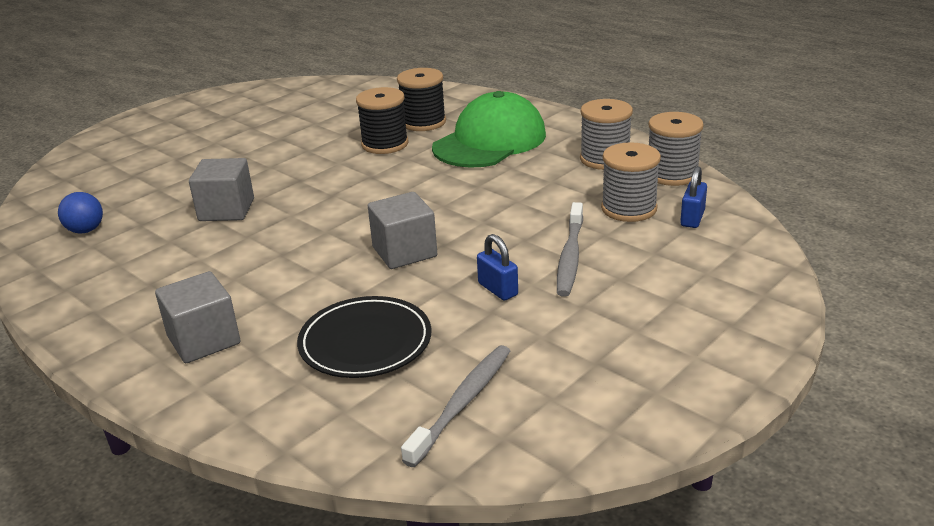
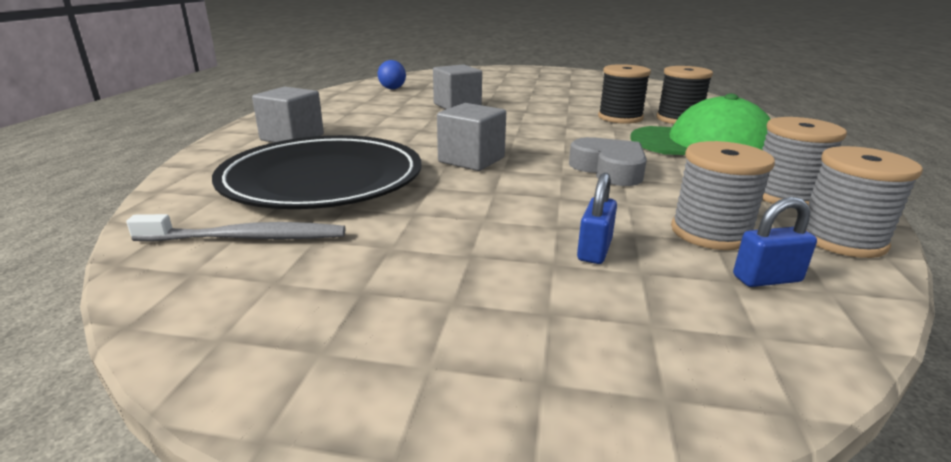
camera: 55 degrees right, 5 degrees down
black plate [297,296,432,378] -> black plate [212,135,422,209], size x1.59
blue padlock [477,234,518,300] -> blue padlock moved to [577,173,617,264]
grey toothbrush [557,202,583,297] -> none
none -> grey heart [569,137,647,186]

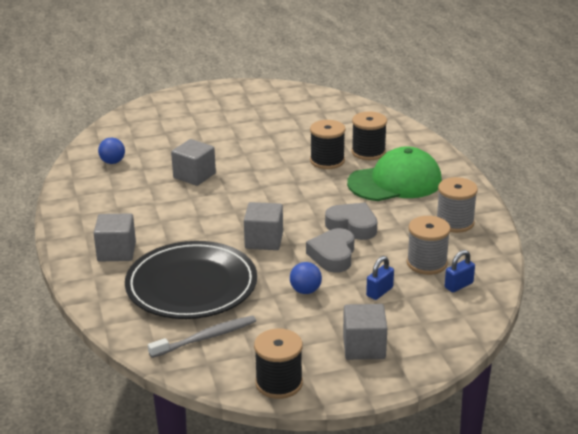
camera: 25 degrees left, 5 degrees up
blue padlock [577,173,617,264] -> blue padlock turned 45 degrees clockwise [366,256,394,300]
grey spool [806,146,923,258] -> none
none -> black spool [254,329,303,399]
none -> blue ball [290,262,322,294]
none -> grey heart [306,228,354,273]
none -> grey cube [343,304,387,360]

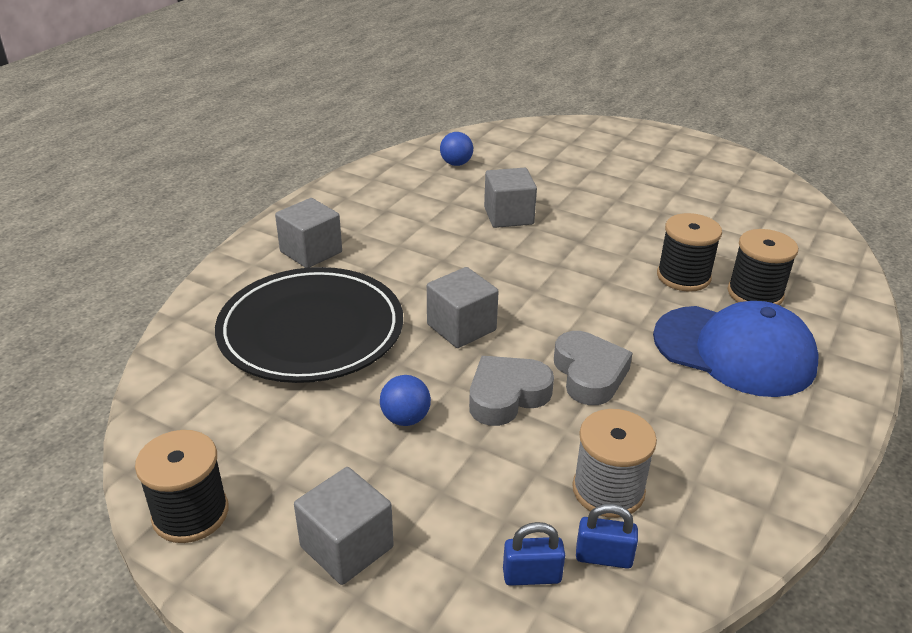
camera: 45 degrees right, 5 degrees up
grey toothbrush [148,315,256,358] -> none
green cap [347,146,442,201] -> blue cap [653,301,819,397]
blue padlock [366,256,394,300] -> blue padlock moved to [503,522,565,586]
grey spool [437,177,478,233] -> none

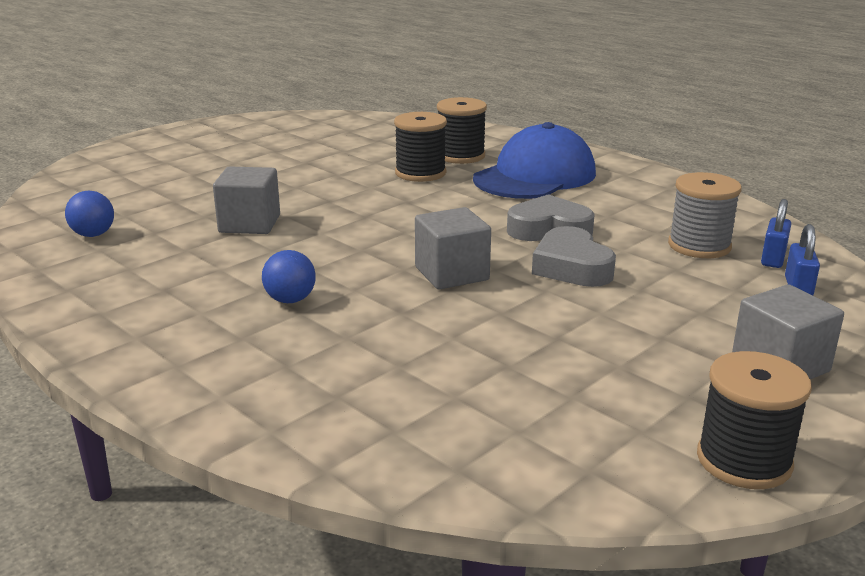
camera: 75 degrees left, 10 degrees down
black plate [215,267,403,383] -> none
grey cube [275,198,342,268] -> none
blue ball [380,375,431,426] -> blue ball moved to [262,250,316,303]

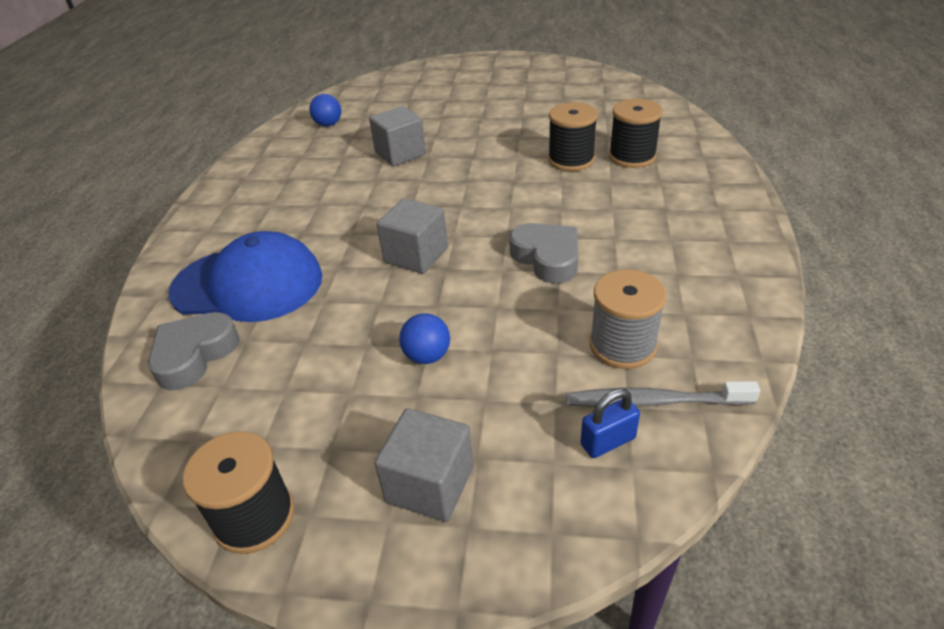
camera: 55 degrees right, 15 degrees up
blue ball [262,250,316,303] -> blue ball moved to [399,313,450,364]
blue cap [473,122,596,199] -> blue cap moved to [169,231,322,322]
grey heart [532,226,616,287] -> grey heart moved to [148,312,240,390]
blue padlock [761,199,791,268] -> grey toothbrush [566,381,760,407]

